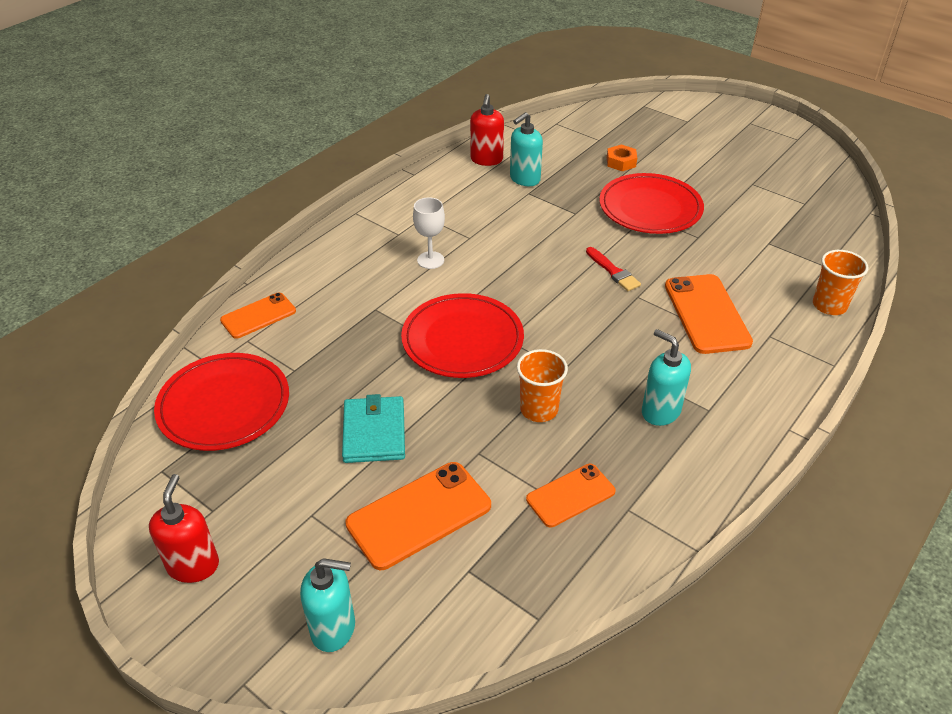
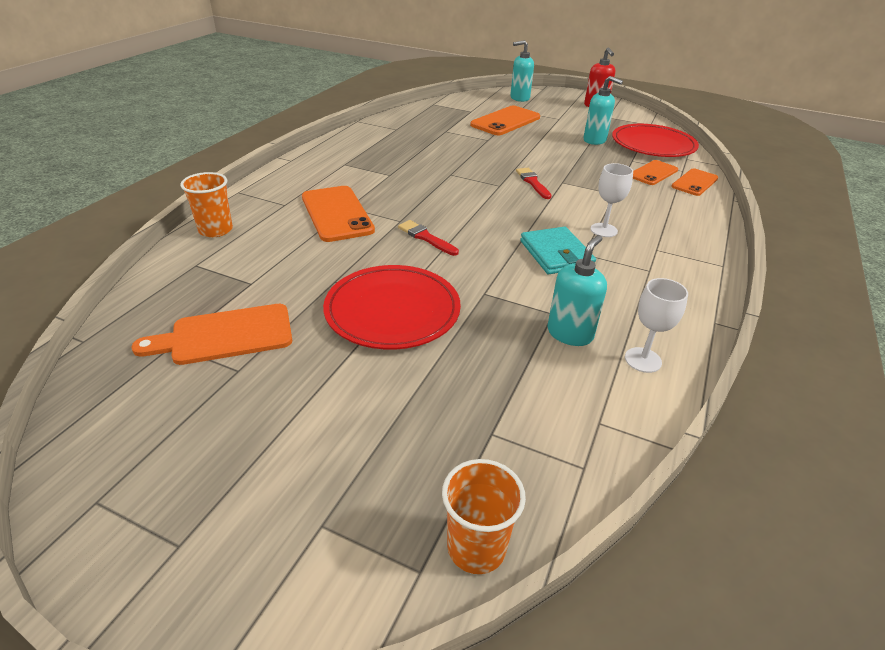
camera: 165 degrees right, 5 degrees down
turquoise wallet [342,394,405,463] -> turquoise wallet moved to [520,227,596,274]
red plate [401,293,524,378] -> red brush [516,168,552,199]
red soap dispenser [470,94,504,166] -> white goblet [625,278,688,373]
orange cup [517,349,568,422] -> orange cup moved to [442,459,526,574]
orange phone [526,464,616,528] -> orange phone moved to [633,160,678,185]
orange nut [607,145,637,171] -> none
turquoise soap dispenser [642,329,691,426] -> turquoise soap dispenser moved to [583,76,623,145]
none -> orange cutting board [131,304,292,365]

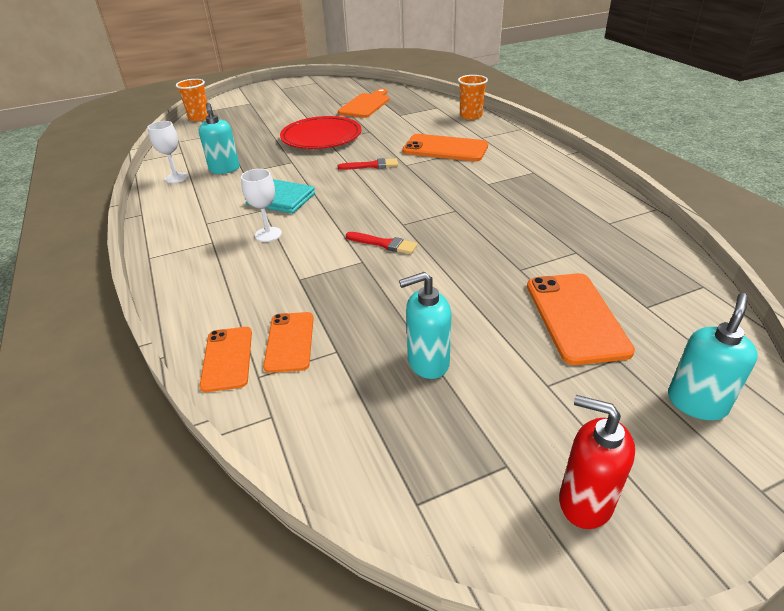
camera: 135 degrees right, 0 degrees up
red plate [612,124,699,157] -> none

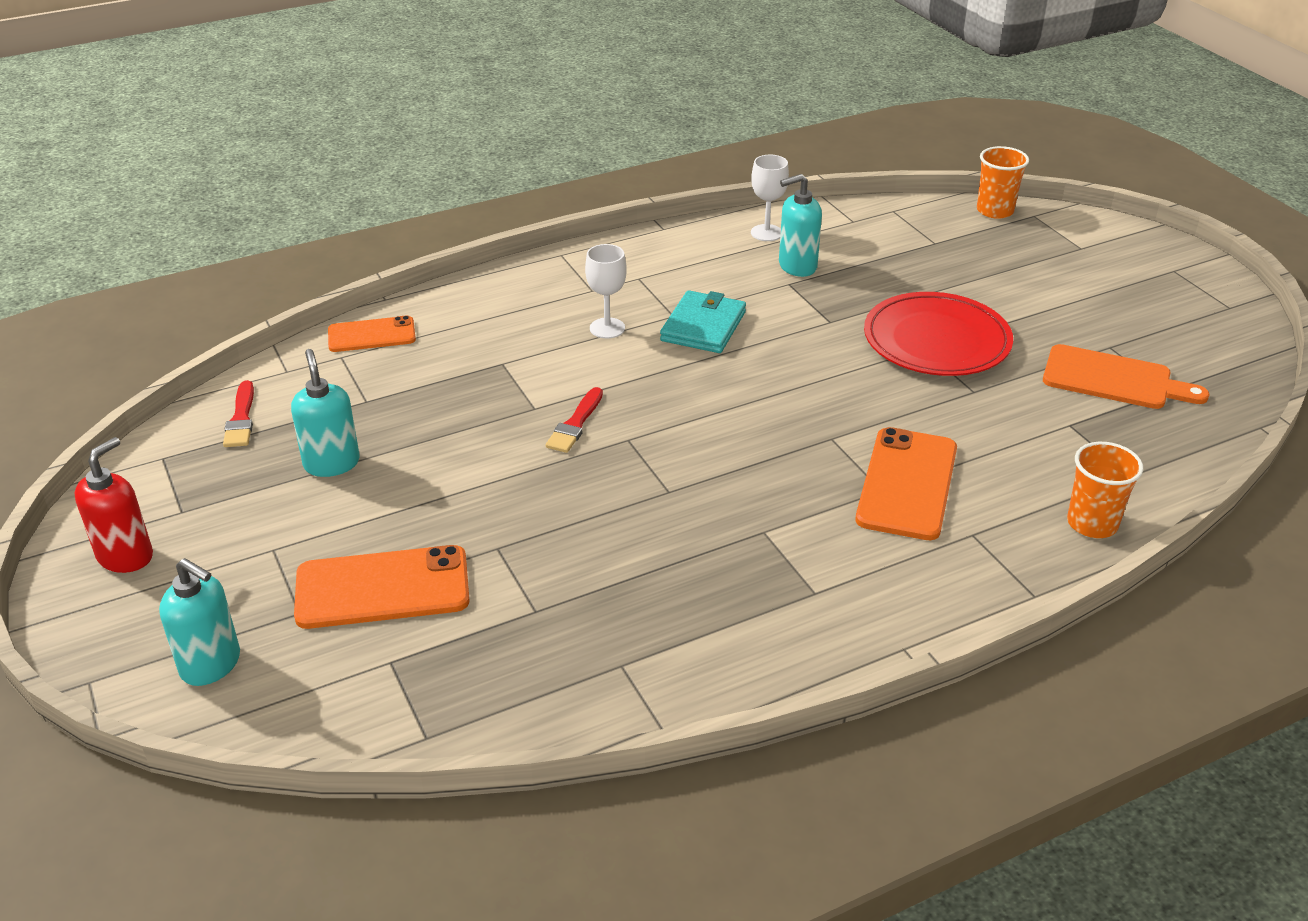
camera: 85 degrees right, 0 degrees up
orange phone [263,312,314,373] -> none
red brush [337,158,398,170] -> red brush moved to [223,380,254,447]

